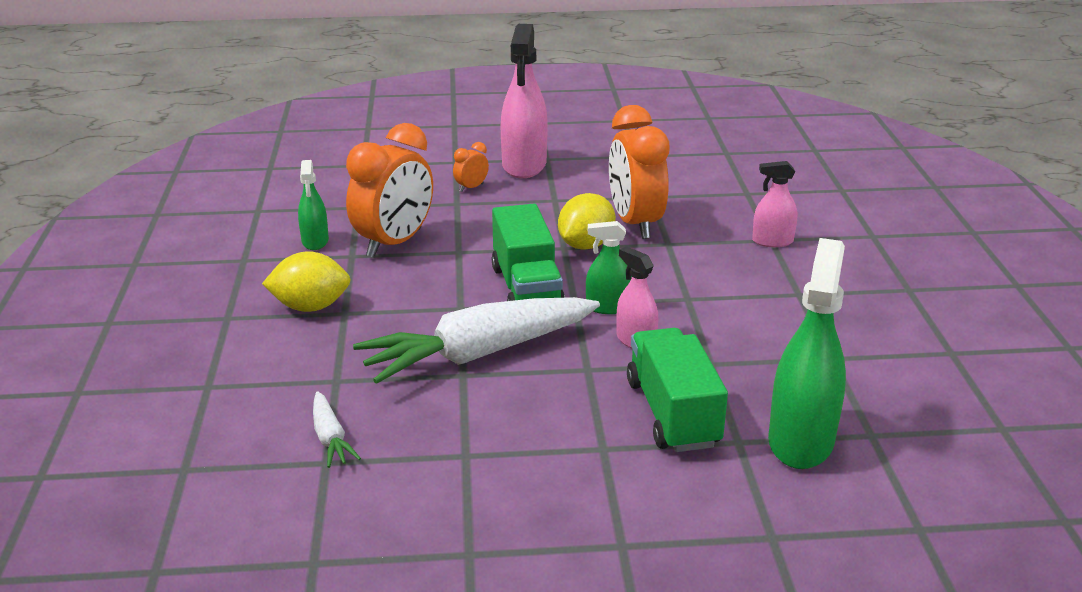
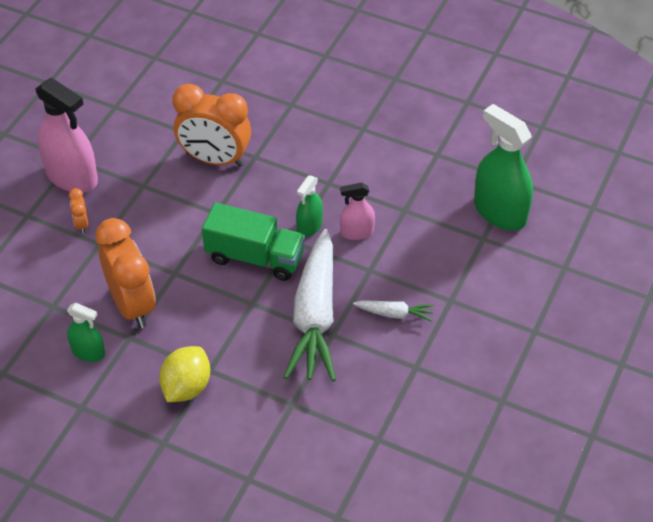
camera: 60 degrees left, 20 degrees up
white carrot [313,391,361,468] -> white carrot moved to [353,300,434,322]
yellow lemon [558,193,616,250] -> none
green truck [627,328,728,452] -> none
pink spray bottle [752,161,797,247] -> none

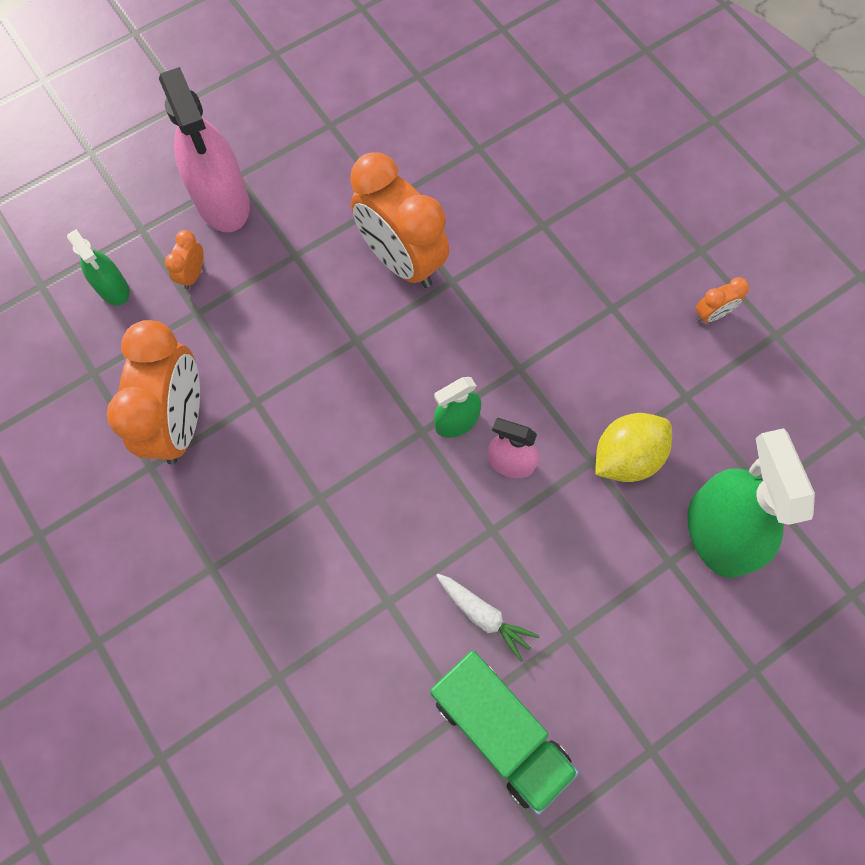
camera: 30 degrees right, 20 degrees up
green spray bottle [67,303,105,362] -> green spray bottle moved to [67,229,130,306]
yellow lemon [159,346,210,402] -> yellow lemon moved to [595,413,672,482]
green truck [202,203,305,281] -> green truck moved to [430,650,579,815]
white carrot [284,229,336,381] -> none
none -> orange clock [696,277,749,323]

